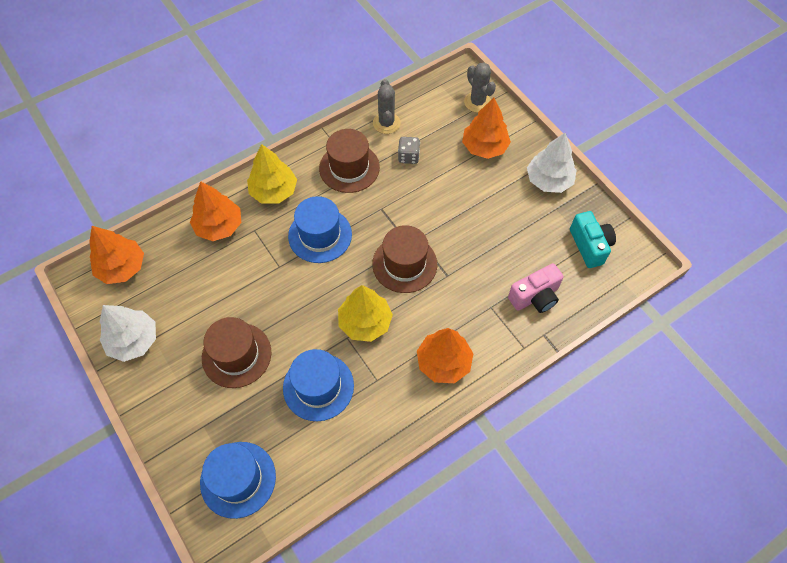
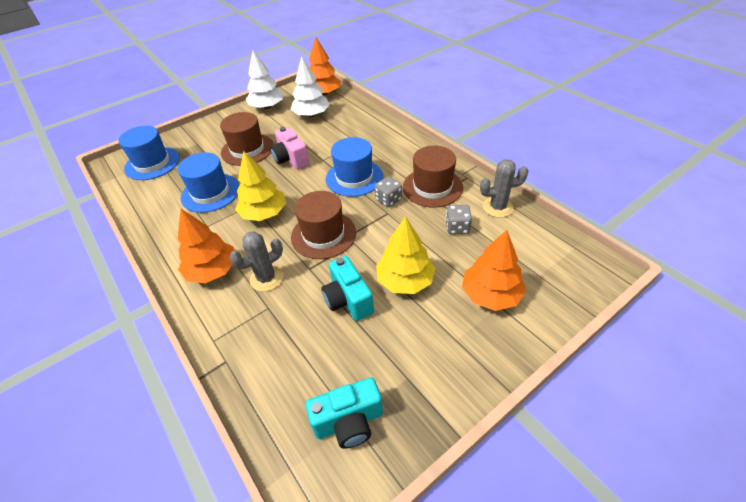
camera: 90 degrees right, 15 degrees down
orange tree [190,181,241,241] -> none
yellow tree [247,144,297,204] -> yellow tree moved to [376,216,435,294]
grey cactus [464,63,496,113] -> grey cactus moved to [229,231,283,292]
pink camera [508,263,564,313] -> pink camera moved to [270,127,309,170]
white tree [527,133,577,193] -> white tree moved to [291,56,330,117]
none -> turquoise camera [321,256,374,321]
none -> grey dice [375,176,402,207]

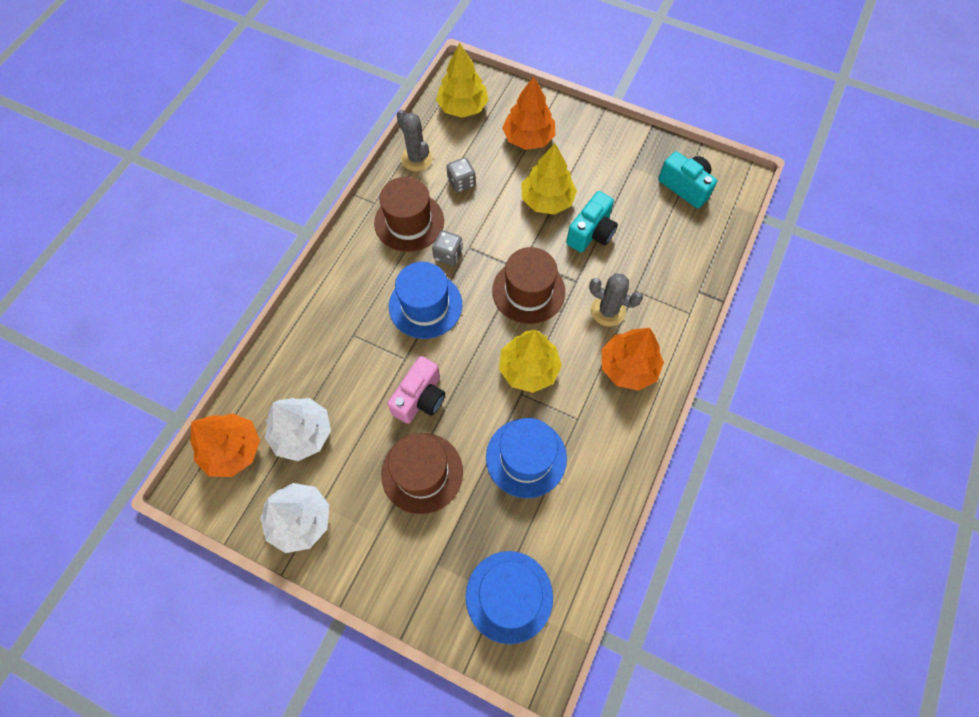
camera: 120 degrees left, 20 degrees up
none -> yellow tree [436,43,489,118]

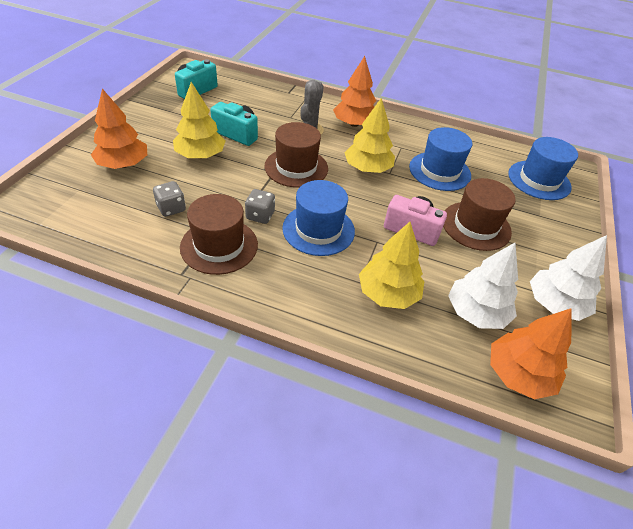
camera: 100 degrees left, 20 degrees down
grey cactus [396,110,433,171] -> none
yellow tree [436,43,489,118] -> yellow tree moved to [359,222,424,309]

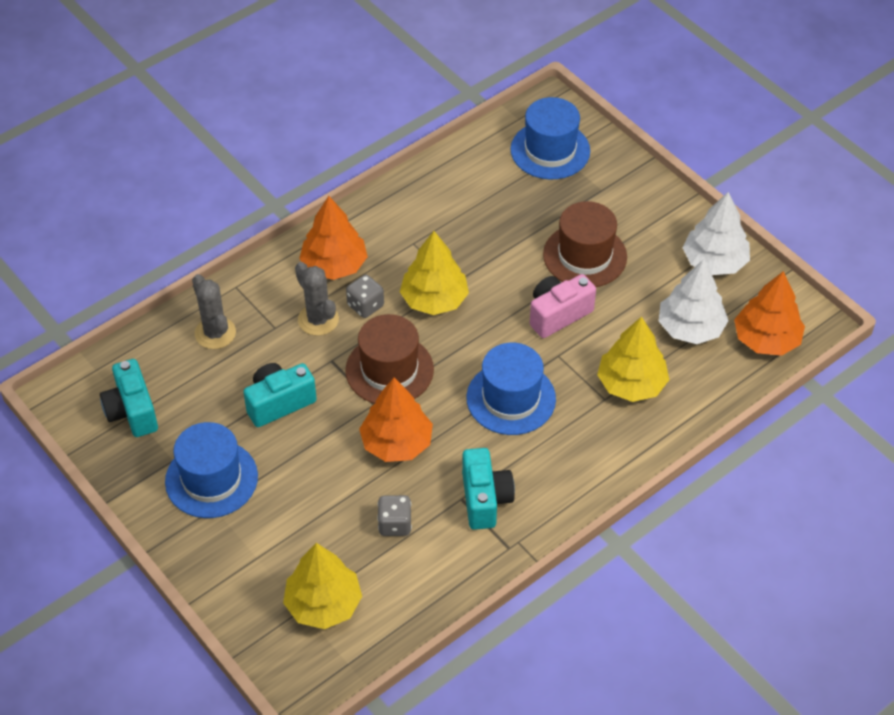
camera: 55 degrees left, 5 degrees up
orange tree [91,89,147,169] -> orange tree moved to [359,377,433,462]
yellow tree [173,82,226,159] -> yellow tree moved to [283,543,362,629]
brown hat [180,194,258,275] -> turquoise camera [462,448,515,530]
grey dice [245,189,275,224] -> grey dice moved to [346,275,384,318]
blue hat [409,127,472,191] -> blue hat moved to [165,422,258,518]
none -> grey cactus [192,274,236,349]

